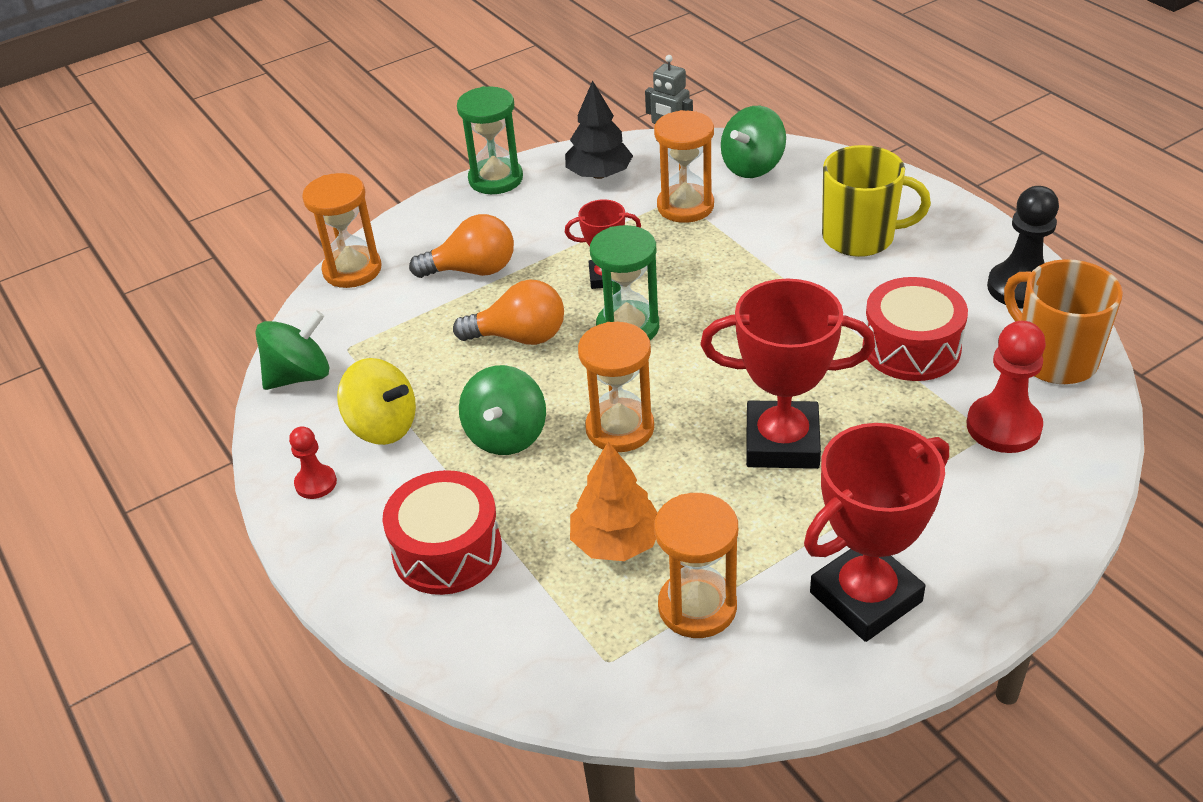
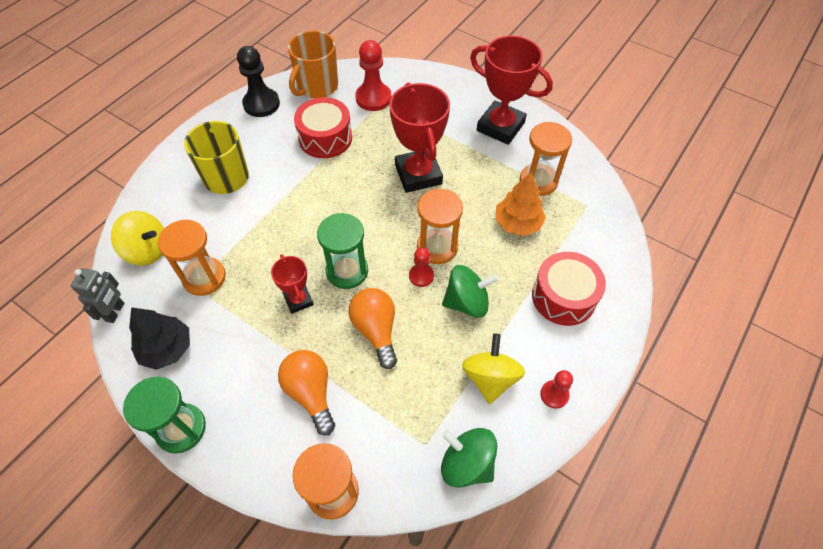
camera: 115 degrees left, 15 degrees up
green spinning top [721,106,786,178] -> yellow spinning top [111,211,164,266]
none -> red pawn [409,248,434,287]

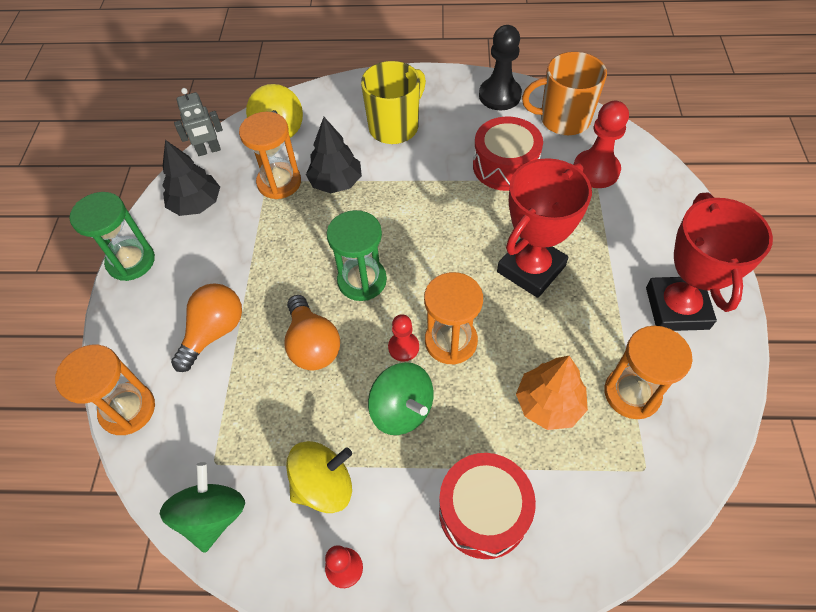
camera: 60 degrees right, 0 degrees up
red trophy [271,254,314,314] -> none
orange light bulb [349,288,397,369] -> orange light bulb turned 120 degrees clockwise [285,295,340,370]
none -> black tree [306,117,362,193]

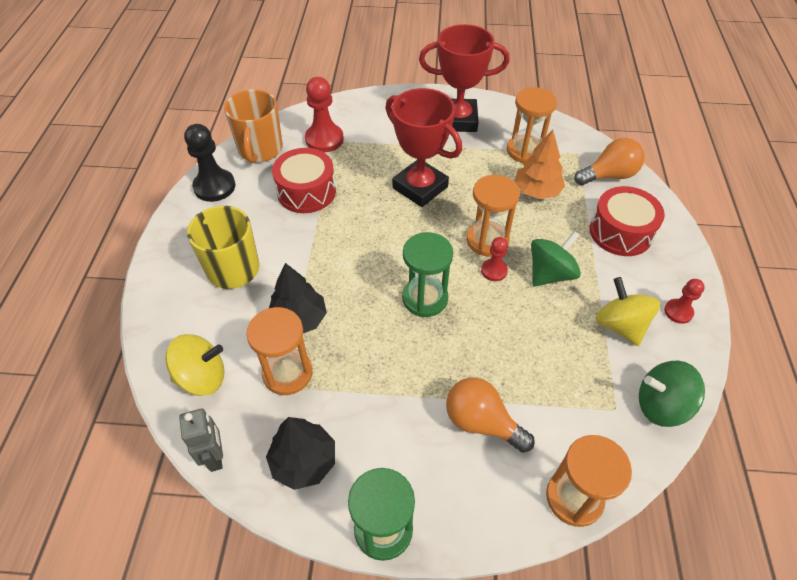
camera: 90 degrees left, 5 degrees down
orange light bulb [285,295,340,370] -> orange light bulb moved to [574,138,645,186]

